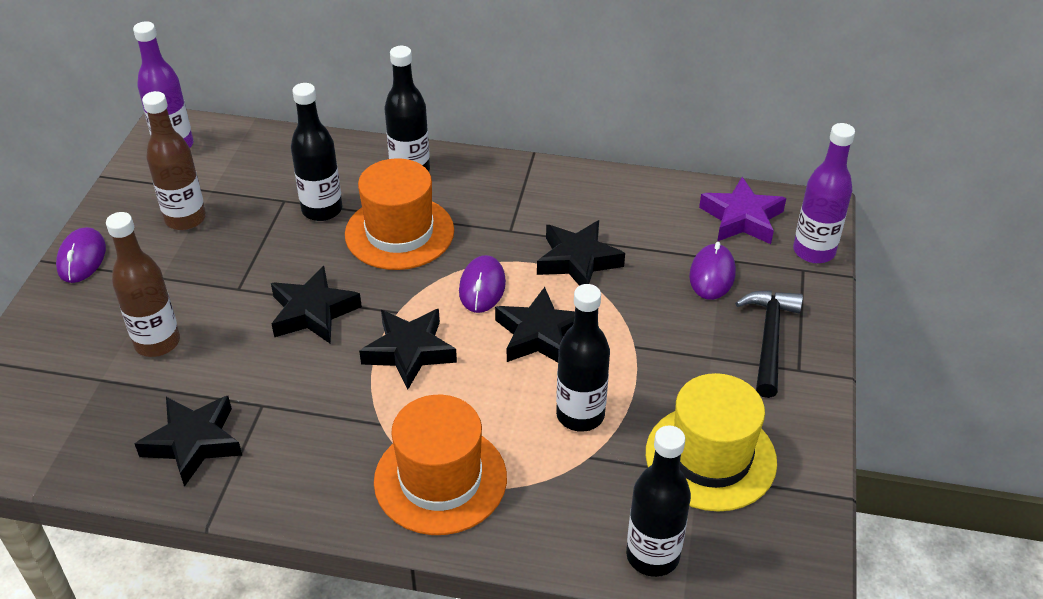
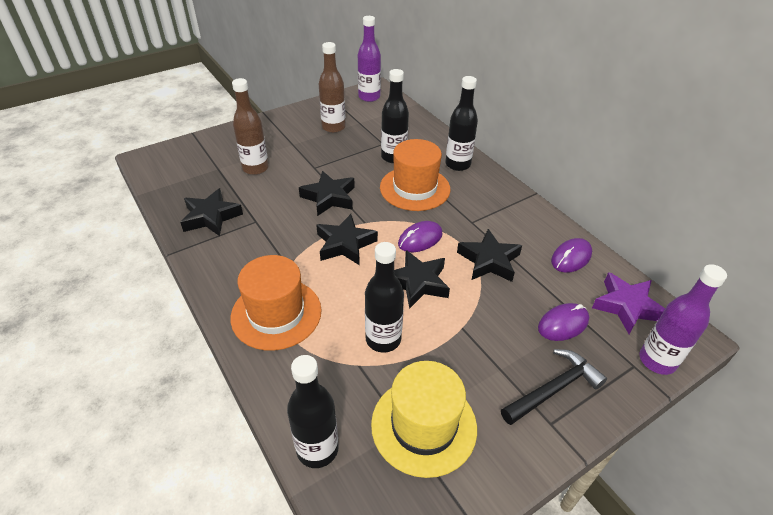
camera: 45 degrees right, 0 degrees up
purple mouse [56,227,106,283] -> purple mouse moved to [551,238,592,273]

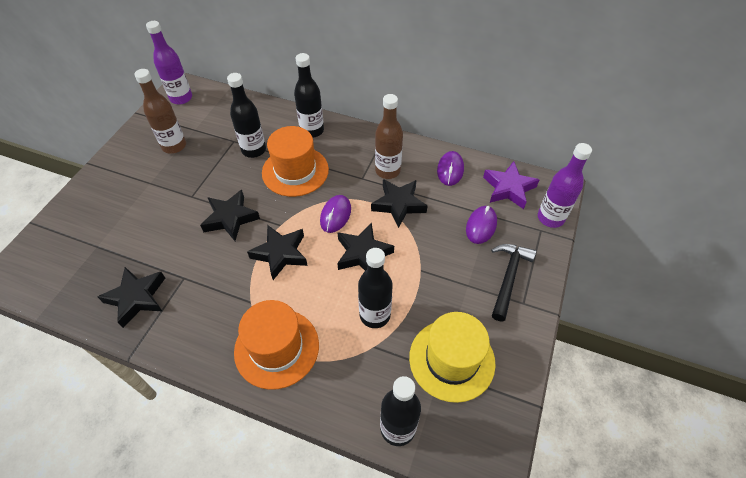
camera: 35 degrees left, 10 degrees up
brown bottle [232,78,269,175] -> brown bottle moved to [375,94,403,179]

